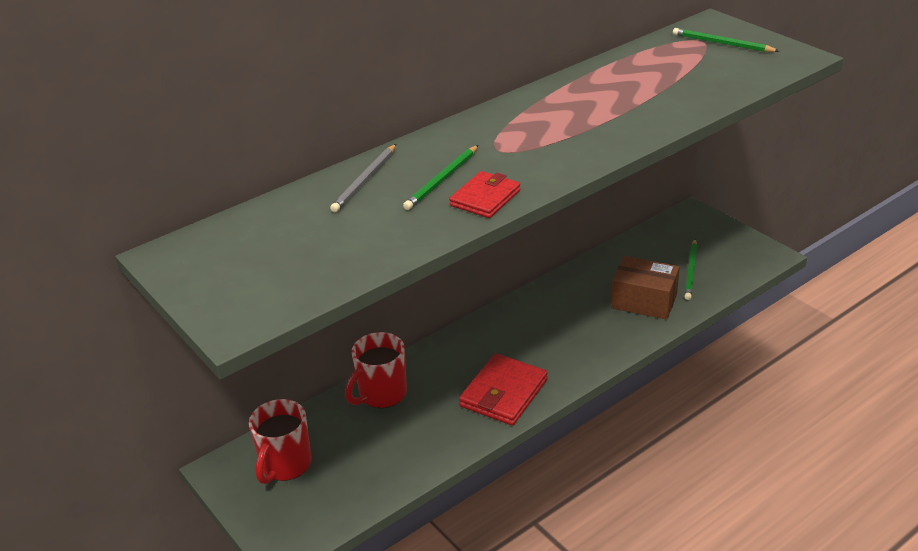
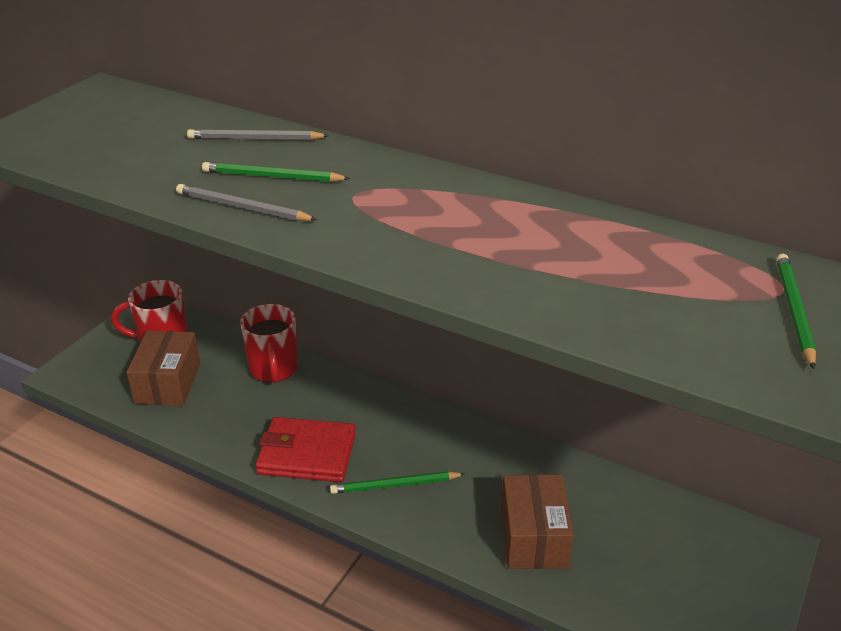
camera: 65 degrees right, 0 degrees up
red mug [345,332,407,408] -> red mug turned 120 degrees counterclockwise [240,304,298,383]
red wallet [449,171,520,218] -> grey pencil [176,184,317,221]
green pencil [685,239,697,300] -> green pencil moved to [330,471,464,494]
none -> brown box [126,331,200,406]

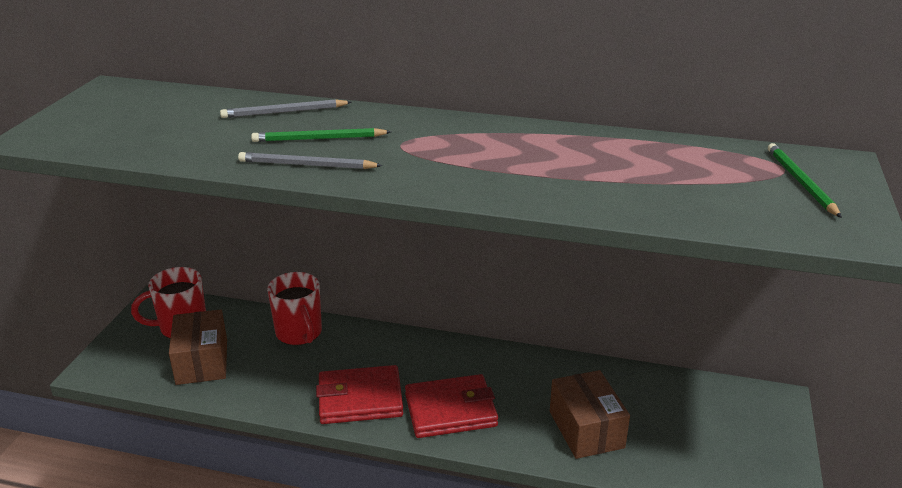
camera: 15 degrees left, 5 degrees down
green pencil [330,471,464,494] -> red wallet [405,374,498,438]

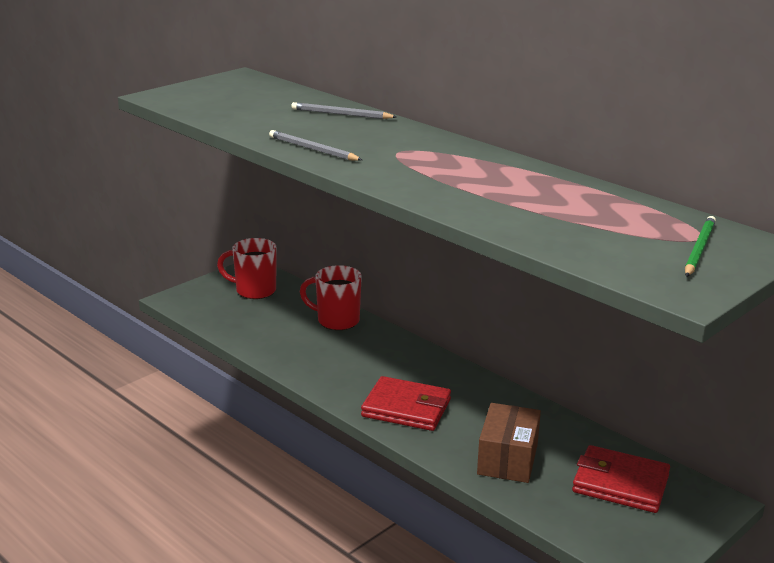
camera: 30 degrees right, 5 degrees down
brown box [169,309,227,385] -> none
green pencil [251,128,391,142] -> none
red mug [267,272,322,345] -> red mug turned 105 degrees clockwise [300,265,362,330]
red wallet [316,365,403,424] -> red wallet moved to [572,445,670,513]

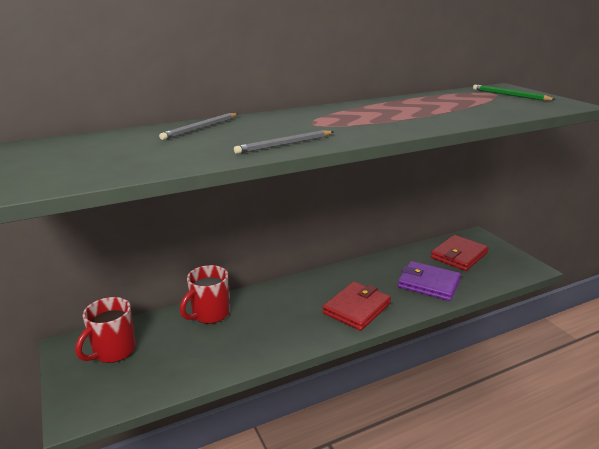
camera: 70 degrees left, 0 degrees up
brown box [477,403,541,483] -> purple wallet [398,261,461,301]

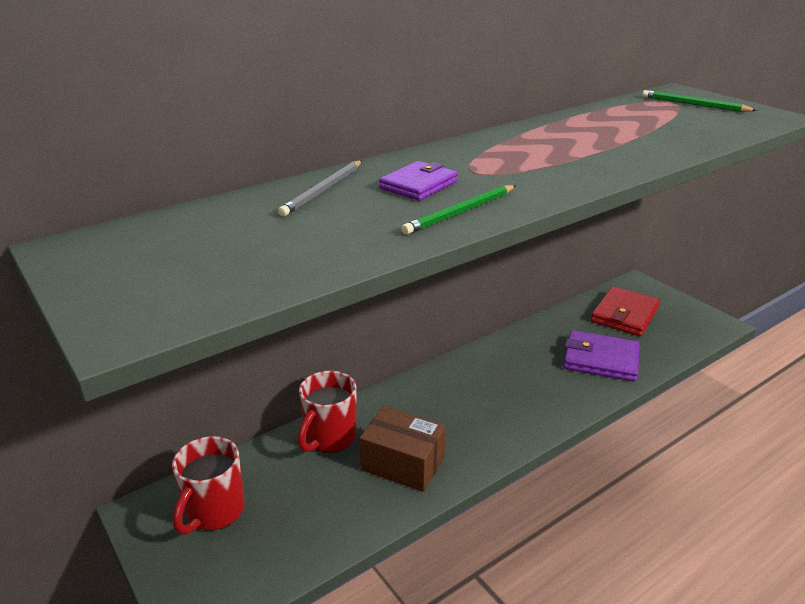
camera: 10 degrees left, 5 degrees up
grey pencil [234,130,334,154] -> green pencil [402,185,516,235]
red wallet [322,282,391,331] -> none
none -> brown box [359,406,446,492]
none -> purple wallet [379,161,458,201]

